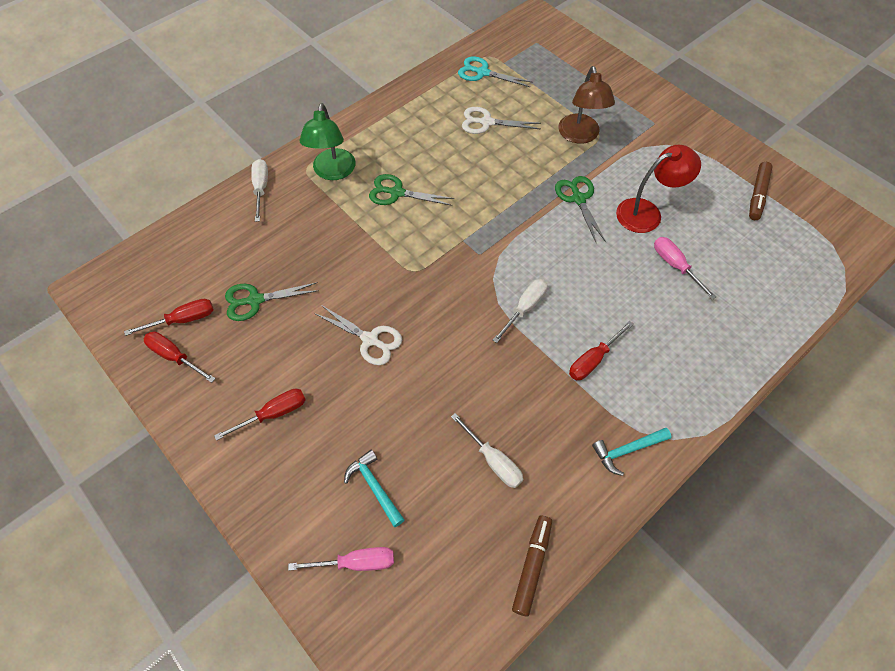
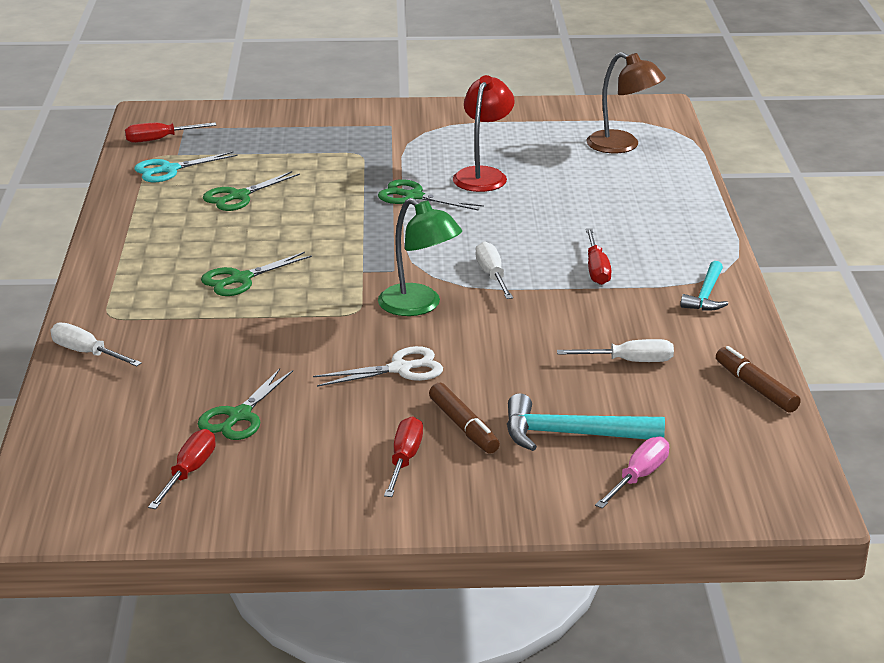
camera: 50 degrees left, 30 degrees down
red screwdriver [144,332,216,383] -> red screwdriver moved to [125,123,216,143]
green lamp [299,103,355,180] -> green lamp moved to [378,198,462,316]
turquoise hammer [344,449,405,527] -> turquoise hammer [507,393,665,451], size x1.57
white scissors [462,107,541,134] -> green scissors [203,171,300,211]
brown lamp [558,66,615,144] -> brown lamp moved to [586,52,666,153]
pink screwdriver [654,237,716,300] -> none
brown marker [749,162,773,220] -> brown marker moved to [429,383,500,454]

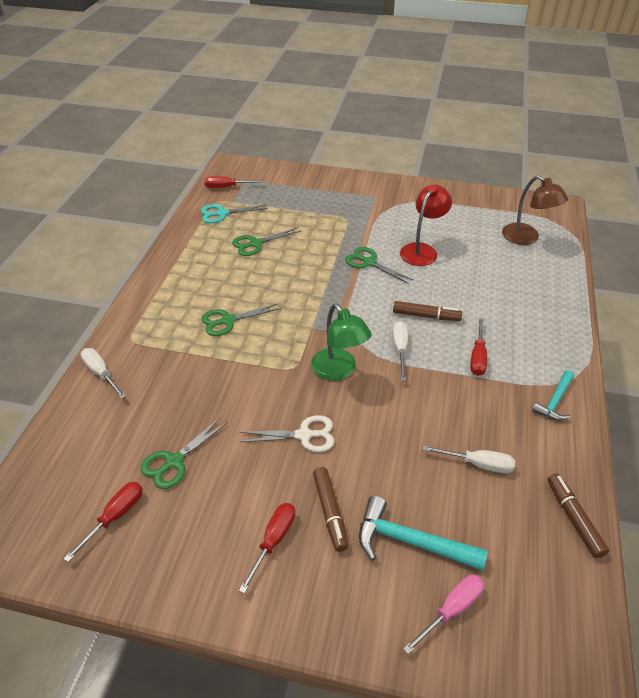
camera: 15 degrees right, 15 degrees up
none -> brown marker [393,301,462,321]

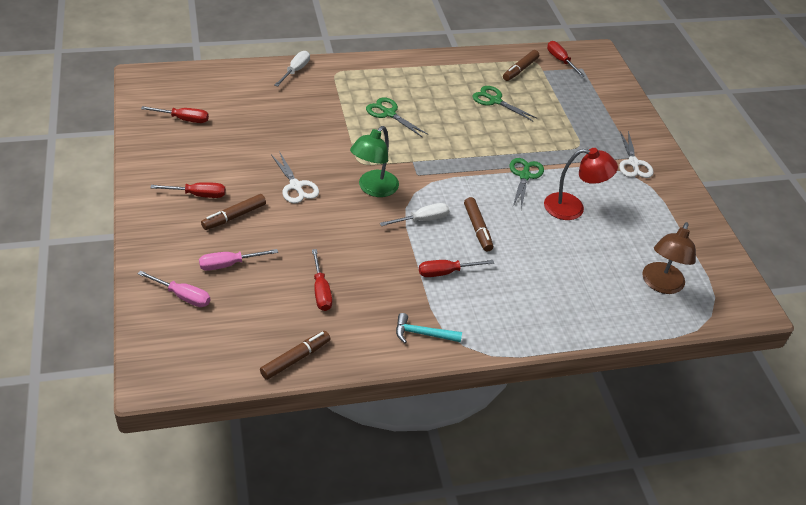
camera: 60 degrees right, 0 degrees up
green scissors [140,418,228,489] -> none
turquoise scissors [201,204,268,223] -> brown marker [503,50,539,81]
turquoise hammer [359,496,488,571] -> pink screwdriver [199,249,278,271]
white screwdriver [422,445,515,473] -> red screwdriver [312,249,332,311]
none -> white scissors [619,131,654,178]

